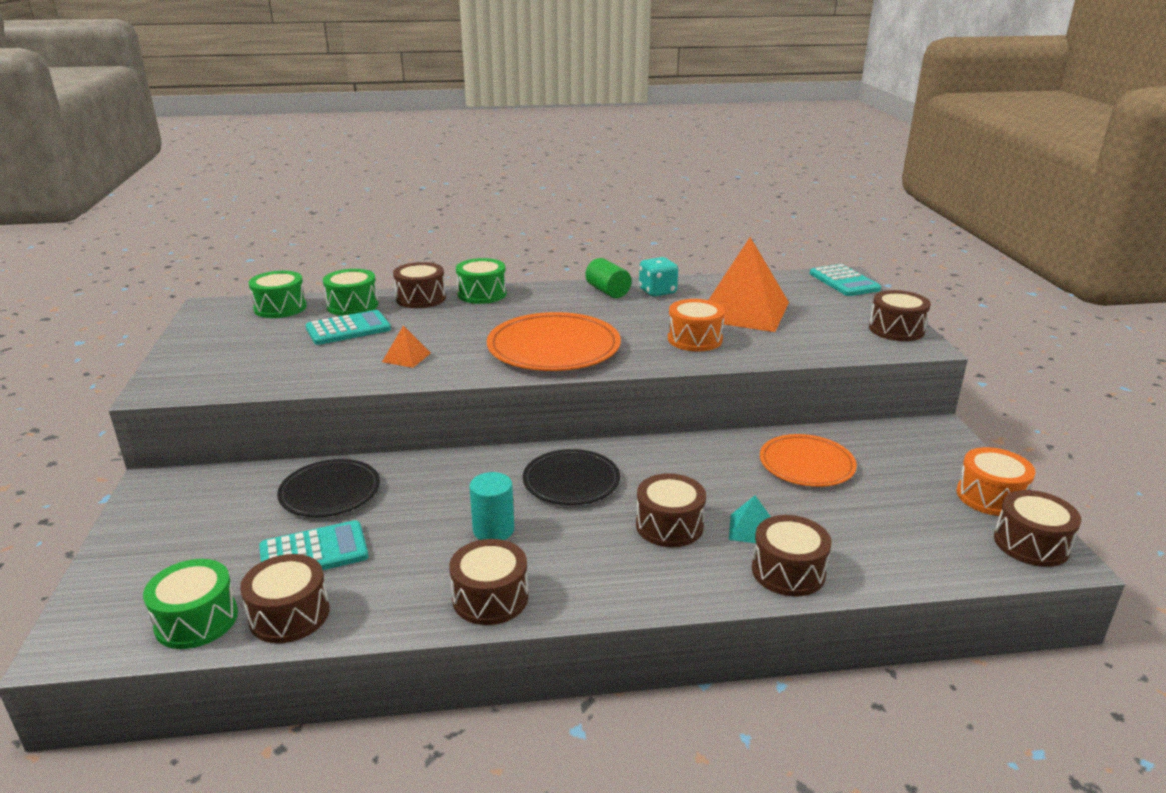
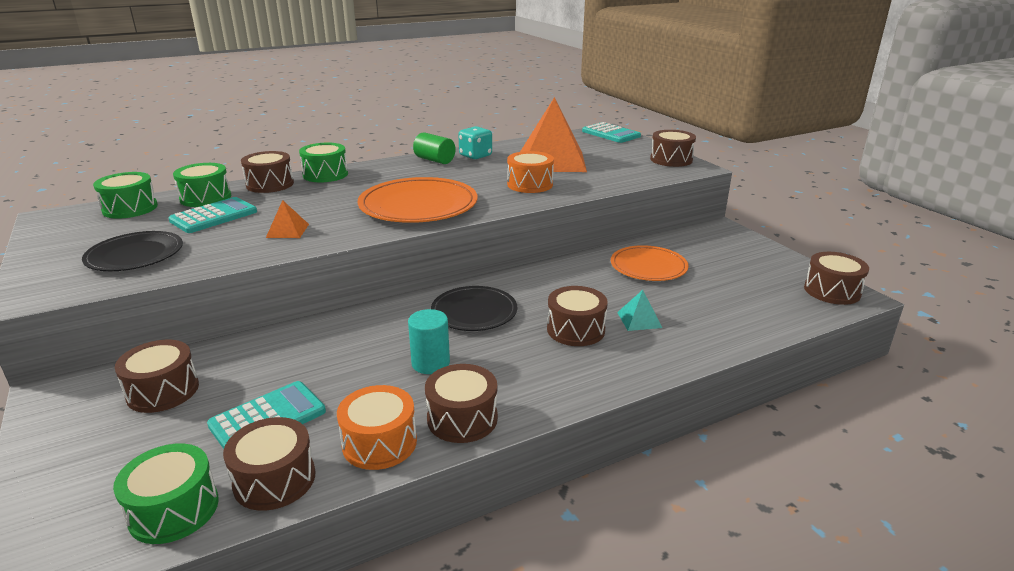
camera: 20 degrees left, 0 degrees up
black plate [277,459,380,517] -> black plate moved to [82,231,183,271]
brown drum [752,515,832,596] -> brown drum moved to [115,340,199,413]
orange drum [957,447,1036,516] -> orange drum moved to [337,385,417,470]

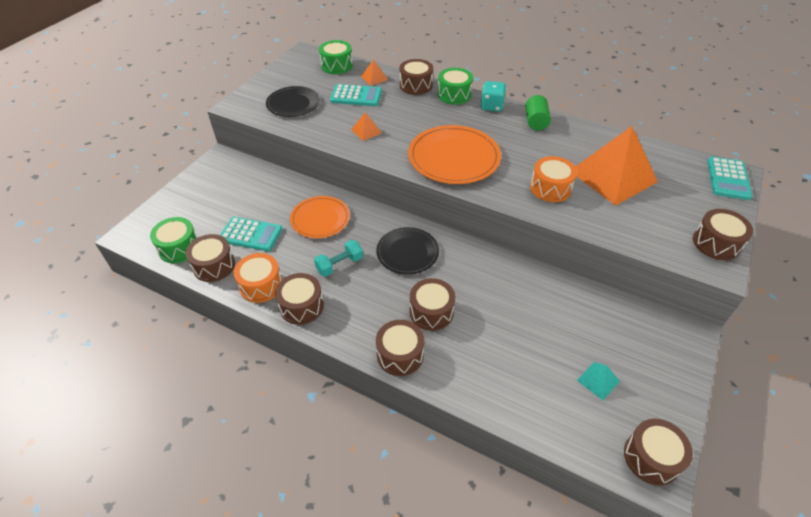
camera: 55 degrees right, 20 degrees up
brown drum [115,340,199,413] -> brown drum moved to [376,320,424,376]
green drum [173,163,231,207] -> orange pyramid [361,60,388,86]
turquoise cylinder [408,309,450,374] -> turquoise dumbbell [314,240,363,277]
turquoise dice [458,126,492,160] -> turquoise dice moved to [480,81,506,112]
orange plate [611,245,689,281] -> orange plate moved to [290,196,350,238]
turquoise pyramid [617,290,662,331] -> turquoise pyramid moved to [577,362,620,400]

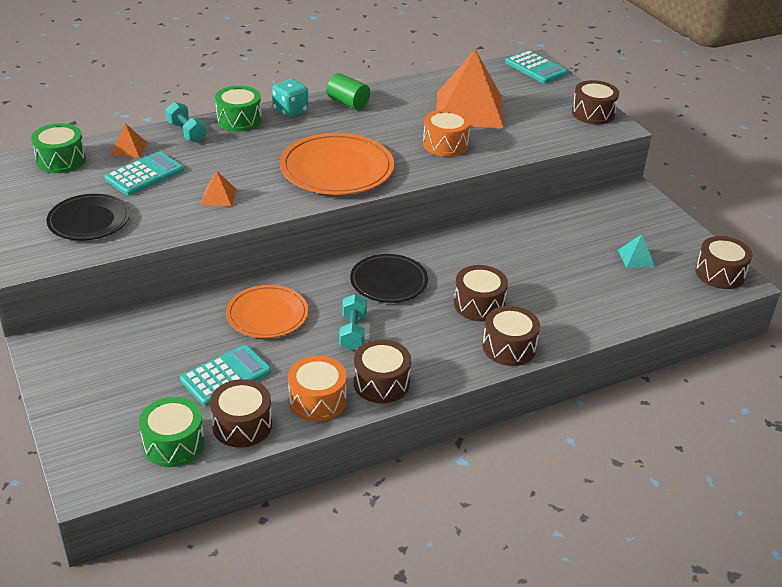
camera: 55 degrees left, 10 degrees down
brown drum [400,59,433,95] -> turquoise dumbbell [166,102,207,142]

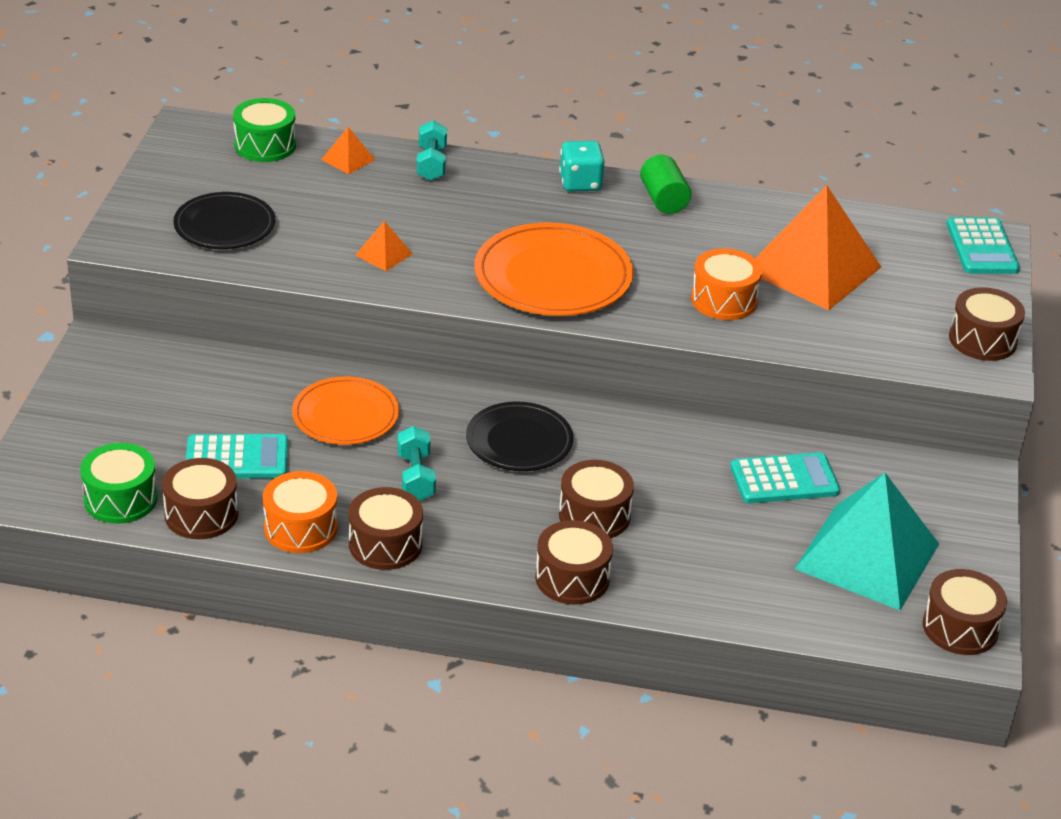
camera: 35 degrees right, 0 degrees up
turquoise calculator [104,152,184,196] -> turquoise calculator moved to [730,452,840,503]
green drum [215,86,262,132] -> none
turquoise dumbbell [339,294,367,350] -> turquoise dumbbell turned 45 degrees counterclockwise [397,426,436,501]
turquoise pyramid [618,234,655,268] -> turquoise pyramid [794,473,939,610], size x2.46

